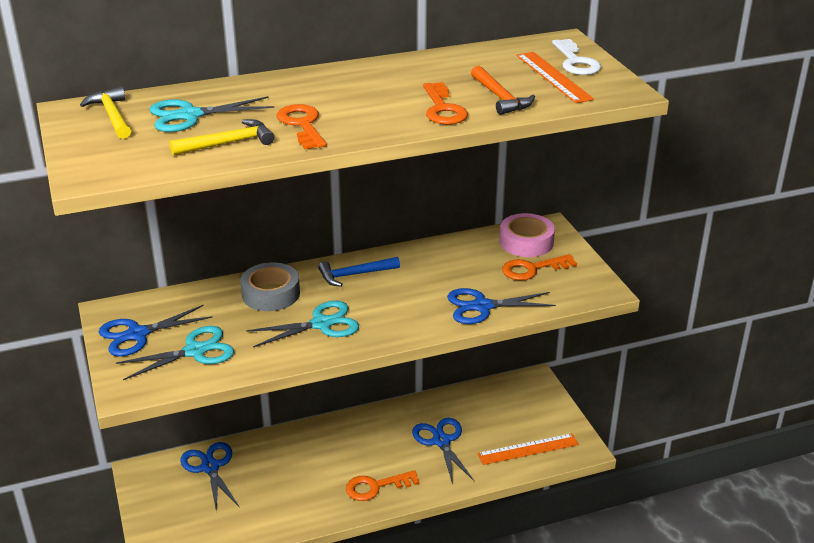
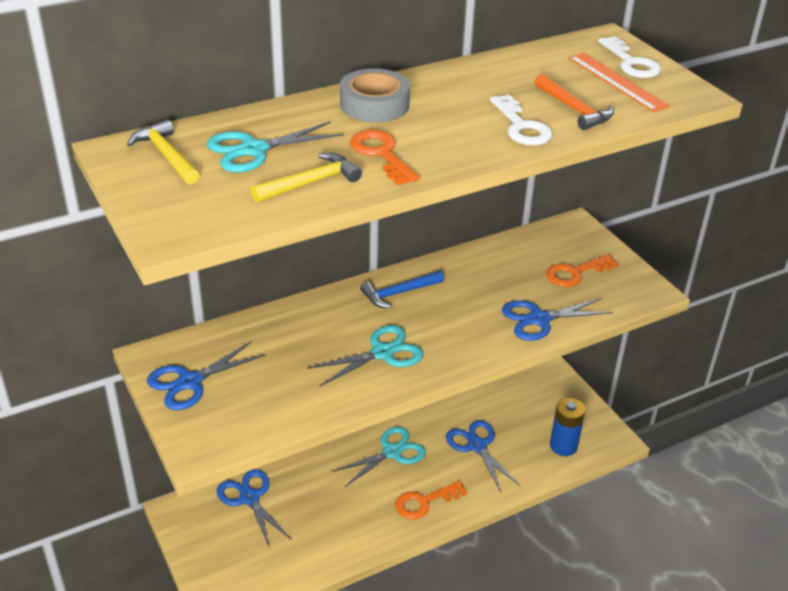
camera: 10 degrees left, 5 degrees up
turquoise scissors [116,326,234,380] -> turquoise scissors moved to [332,426,426,487]
grey tape [240,262,300,311] -> grey tape moved to [340,68,410,122]
orange key [423,82,468,125] -> white key [490,95,553,145]
orange ruler [477,433,579,465] -> blue battery [550,398,585,456]
pink tape [500,213,555,257] -> none

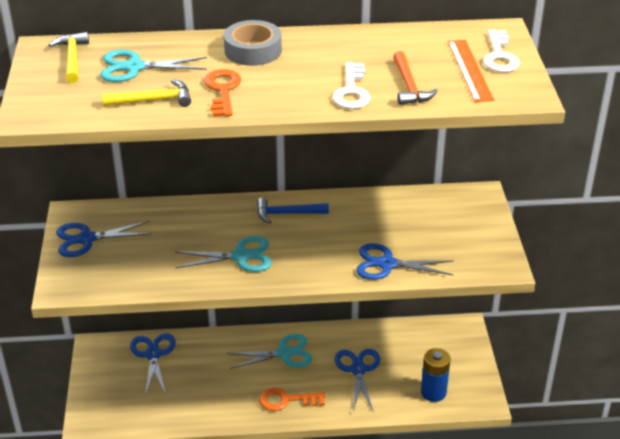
camera: 25 degrees right, 0 degrees up
orange key [546,254,619,287] -> none

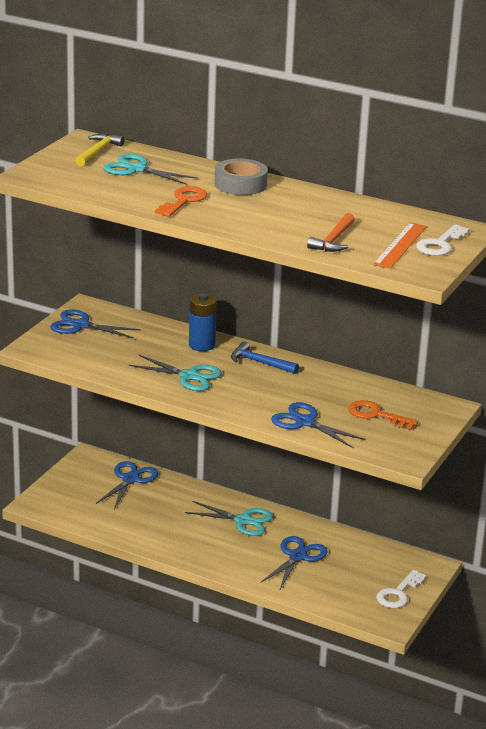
camera: 30 degrees right, 10 degrees down
yellow hammer [102,79,191,107] -> none
orange key [259,388,325,411] -> orange key moved to [348,400,418,430]
white key [333,62,370,109] -> white key moved to [376,570,426,608]
blue battery [421,348,451,402] -> blue battery moved to [189,293,217,351]

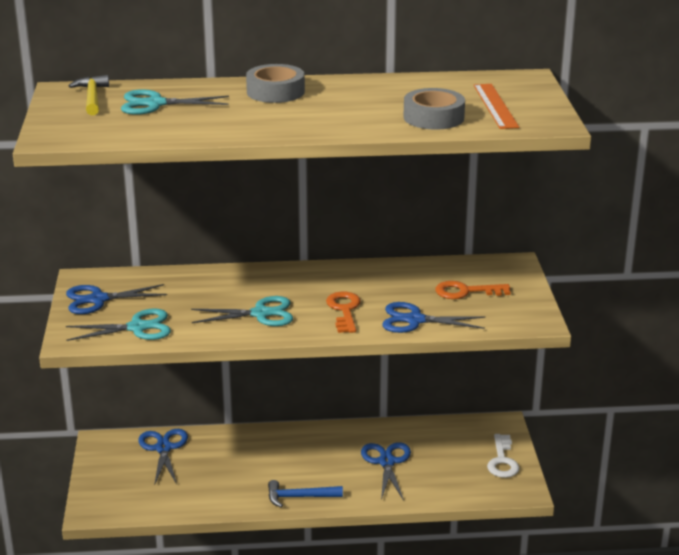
camera: 30 degrees left, 0 degrees up
orange key [155,186,207,217] -> orange key moved to [326,291,361,333]
turquoise scissors [185,501,273,536] -> turquoise scissors moved to [66,308,171,341]
blue battery [189,293,217,351] -> none
blue hammer [231,341,299,374] -> blue hammer moved to [268,480,343,508]
orange hammer [307,213,355,252] -> grey tape [404,88,465,130]
white key [416,224,470,256] -> none

